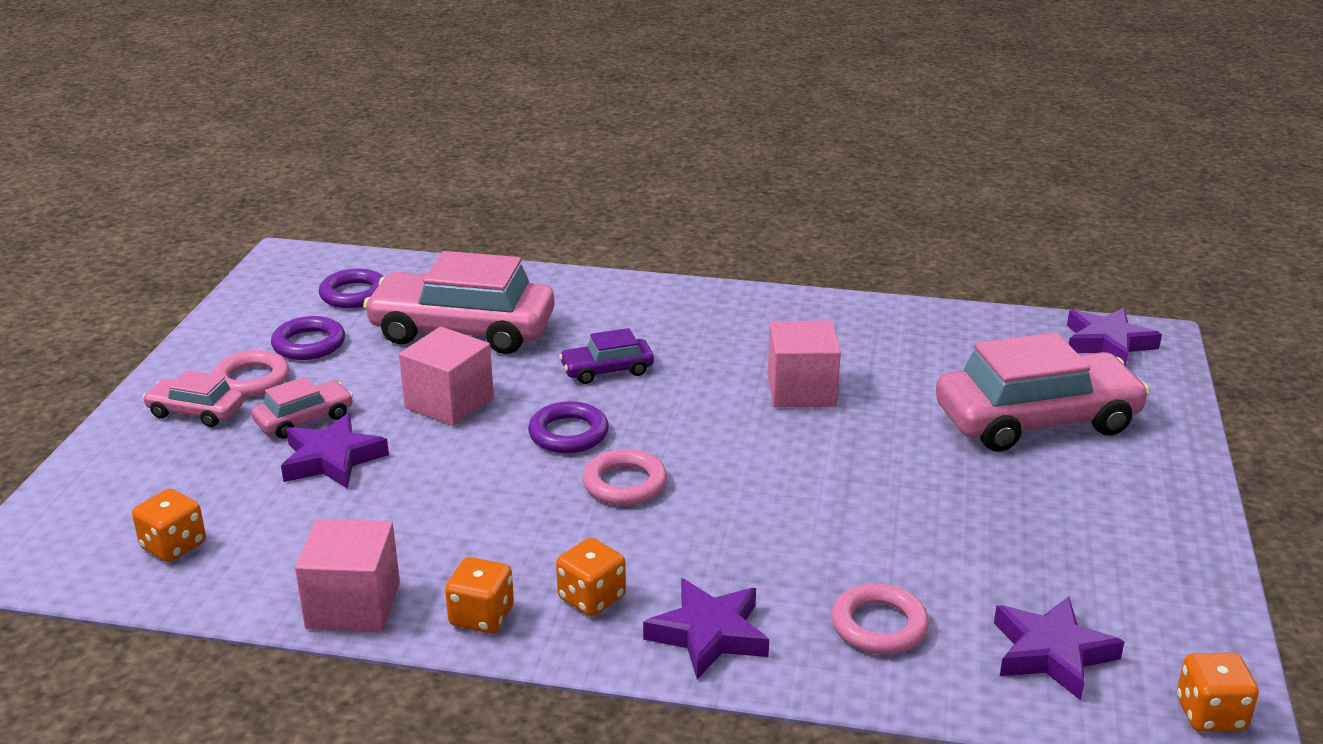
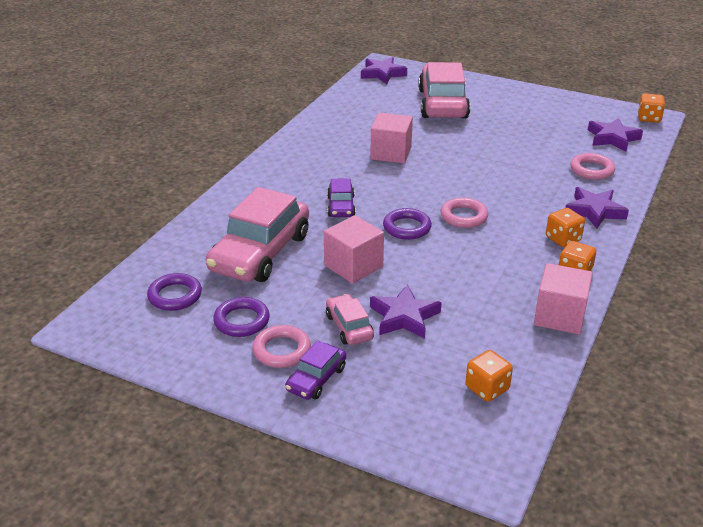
camera: 75 degrees left, 5 degrees up
pink car [143,370,244,427] -> purple car [285,341,346,400]

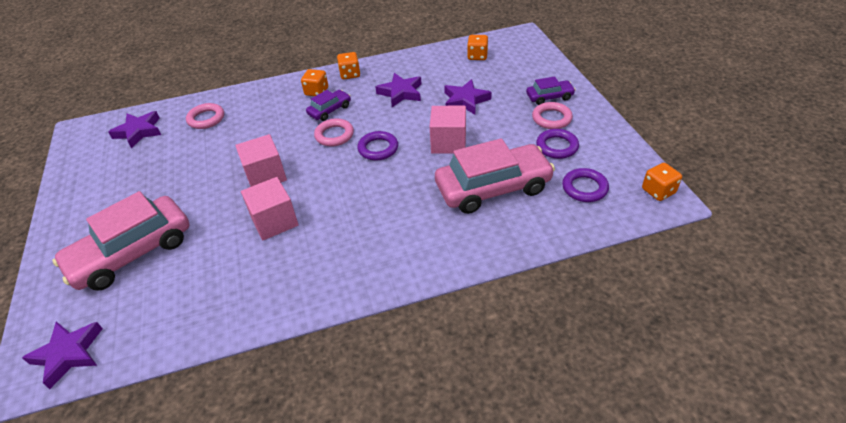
camera: 130 degrees left, 10 degrees up
pink car [326,294,374,345] -> none
purple car [327,178,356,217] -> purple car moved to [306,90,351,121]
pink cube [534,263,593,334] -> pink cube moved to [235,134,287,187]
purple star [565,187,629,229] -> purple star moved to [376,73,421,107]
orange dice [638,93,665,123] -> orange dice moved to [642,163,682,201]

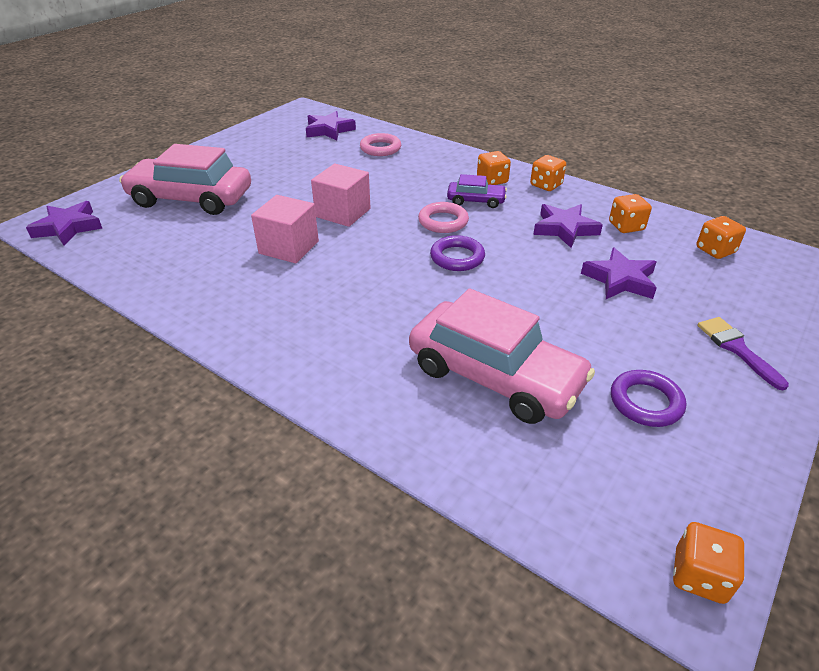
camera: 50 degrees right, 5 degrees down
pink cube [430,106,466,154] -> none
purple car [526,76,576,105] -> purple brush [697,317,789,390]
pink ring [532,102,573,129] -> none
purple ring [562,168,609,202] -> none
none -> orange dice [609,194,652,233]

